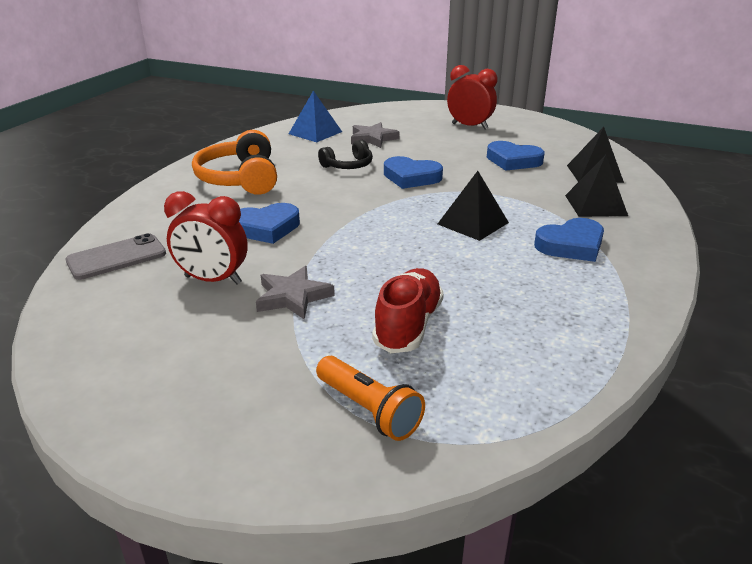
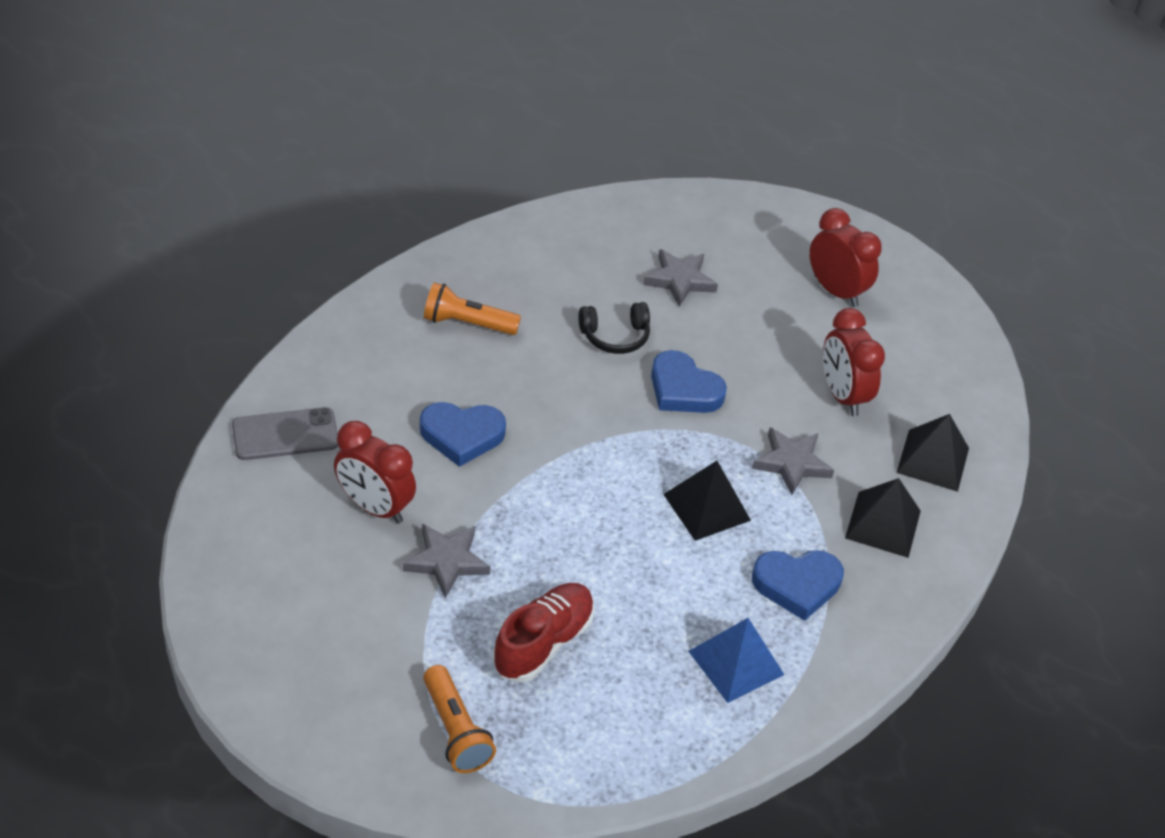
camera: 15 degrees right, 15 degrees up
orange headphones [192,130,277,195] -> orange flashlight [424,282,521,335]
blue pyramid [289,91,342,142] -> blue pyramid moved to [688,618,784,703]
blue heart [487,141,545,171] -> red clock [823,308,885,416]
none -> grey star [752,427,834,495]

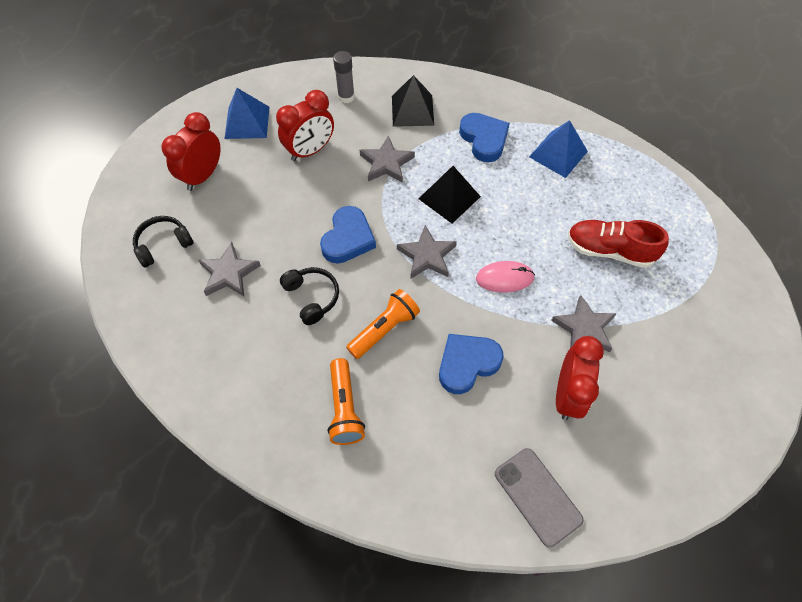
camera: 105 degrees left, 15 degrees up
blue heart [420,402,506,467] -> blue heart turned 105 degrees counterclockwise [439,334,504,394]
orange flashlight [423,665,496,773] -> orange flashlight moved to [346,289,420,359]
black pyramid [896,414,969,492] -> grey glue stick [333,51,355,103]
none -> black headphones [133,216,194,268]
none -> blue pyramid [224,88,269,139]
none -> grey star [397,225,457,279]
none -> pink mouse [476,261,535,292]

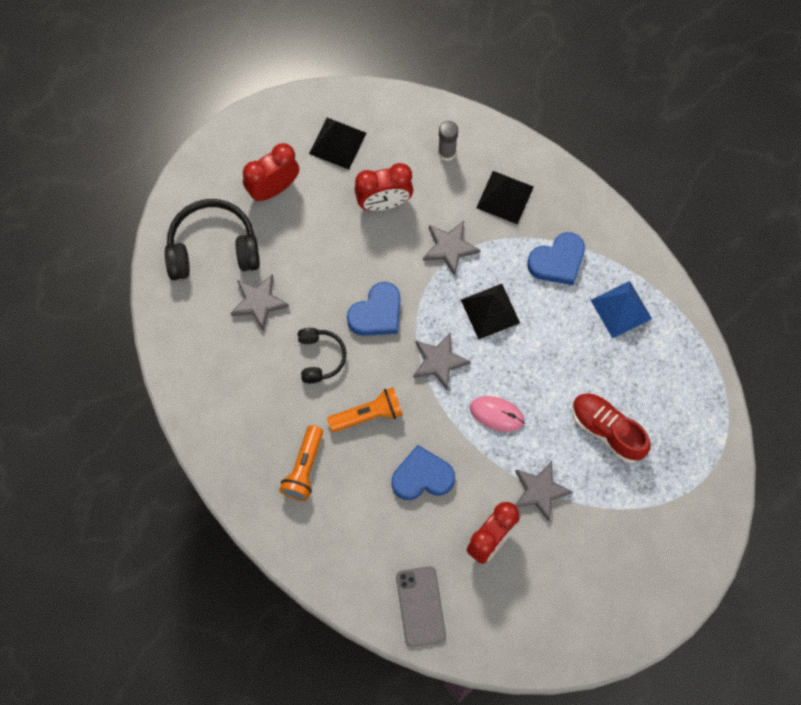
camera: 25 degrees right, 10 degrees up
black headphones [133,216,194,268] -> black headphones [165,199,260,280], size x1.74
blue pyramid [224,88,269,139] -> black pyramid [309,117,367,170]
blue heart [459,113,510,162] -> blue heart turned 60 degrees clockwise [527,232,585,285]

